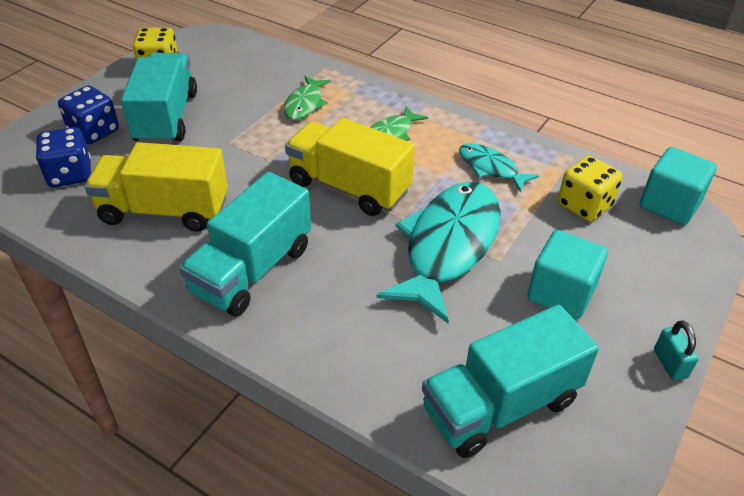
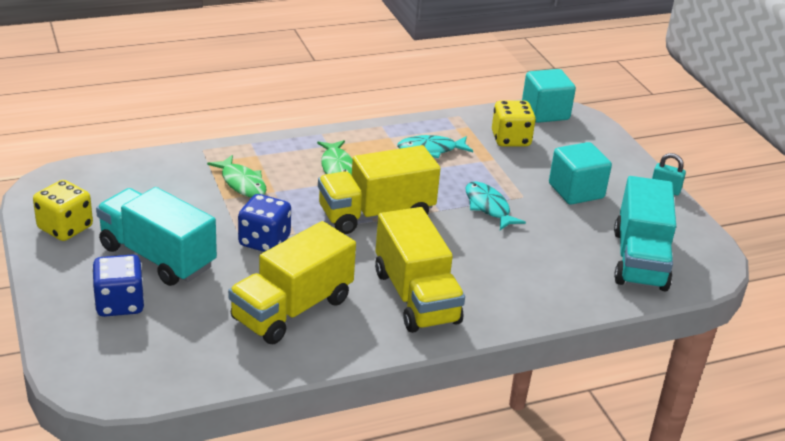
camera: 55 degrees left, 10 degrees down
blue dice [36,127,91,187] -> blue dice moved to [238,194,291,252]
turquoise truck [179,172,311,316] -> yellow truck [375,207,465,333]
turquoise fish [376,182,500,323] -> turquoise fish [466,181,526,230], size x0.50

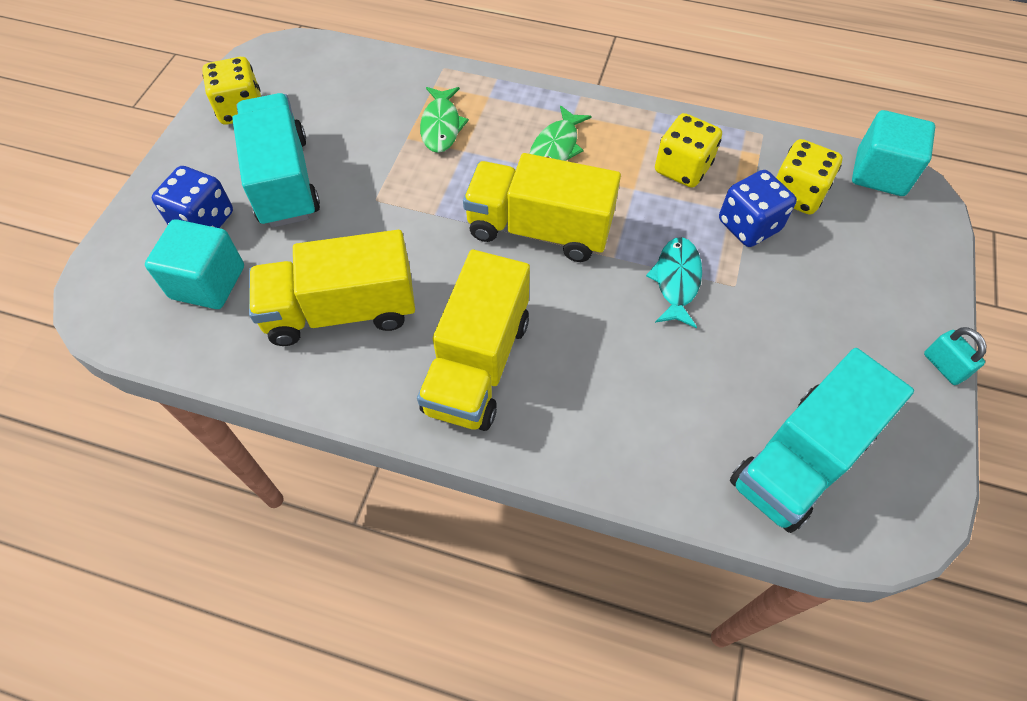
camera: 40 degrees right, 25 degrees up
blue dice [238,194,291,252] -> blue dice moved to [719,170,797,247]
turquoise fish [397,135,473,158] -> yellow dice [655,113,722,188]
turquoise cube [549,142,612,205] -> turquoise cube moved to [145,219,244,309]

